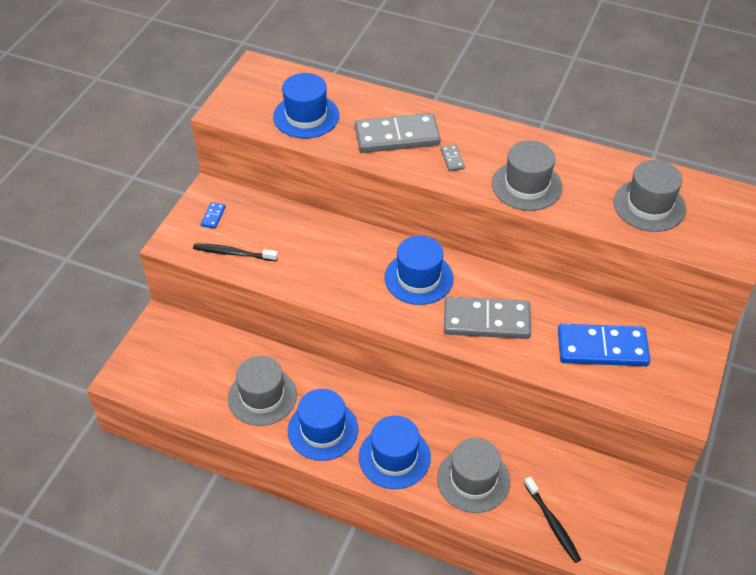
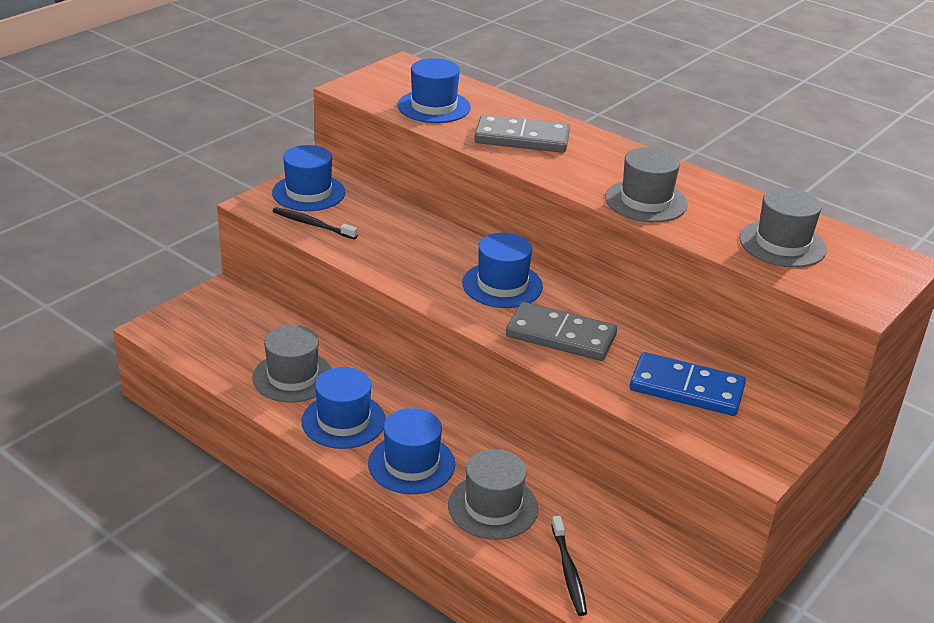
camera: 15 degrees right, 15 degrees down
blue domino [201,202,226,229] -> blue hat [272,145,345,211]
grey domino [441,145,465,171] -> none

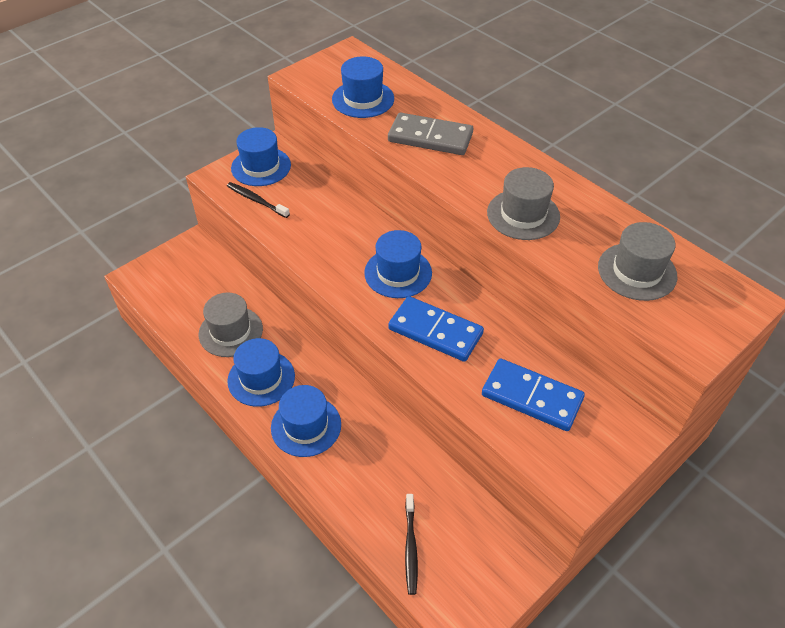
camera: 10 degrees right, 15 degrees up
grey hat [448,449,538,540] -> none
grey domino [506,302,617,361] -> blue domino [388,296,484,362]

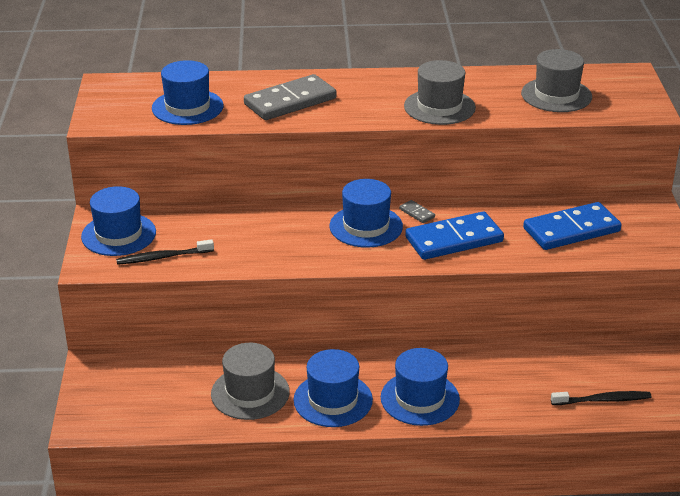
camera: 50 degrees left, 15 degrees down
black toothbrush [405,494,418,595] -> black toothbrush turned 45 degrees counterclockwise [551,391,652,405]
none -> grey domino [399,200,435,223]

